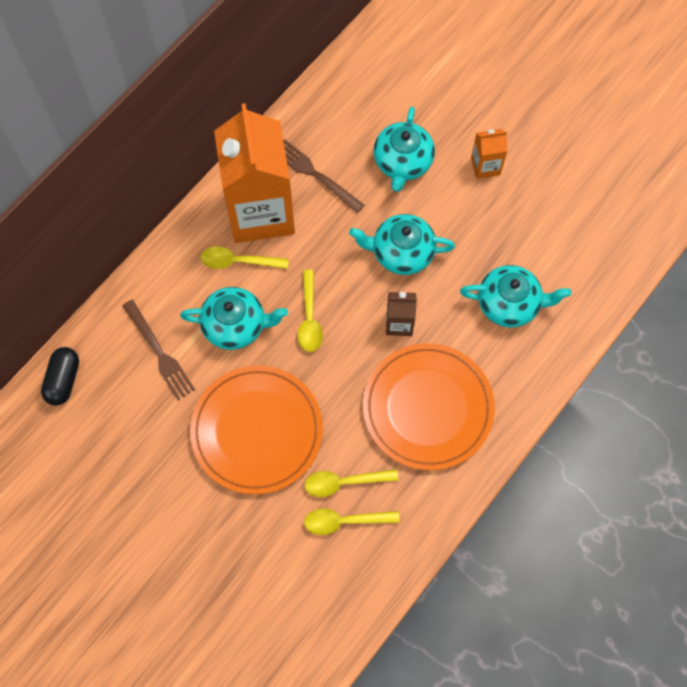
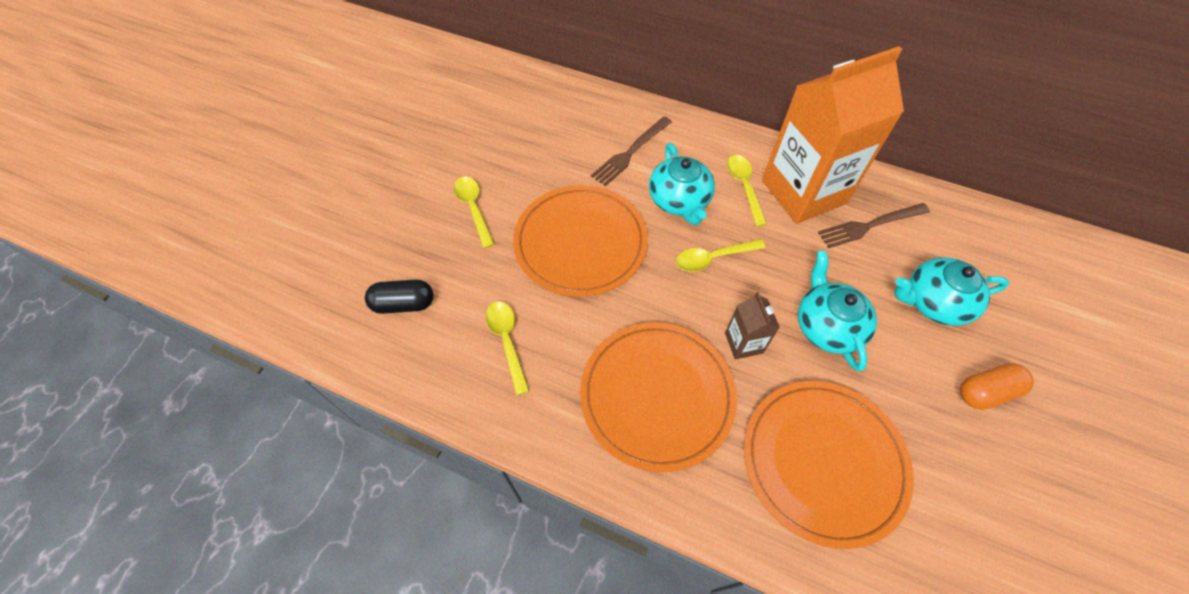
camera: 75 degrees right, 10 degrees down
black capsule [41,347,79,406] -> black capsule moved to [365,279,434,314]
brown fork [283,139,364,213] -> brown fork turned 135 degrees counterclockwise [818,203,930,248]
yellow spoon [304,469,398,497] -> yellow spoon moved to [454,176,495,248]
turquoise teapot [460,265,571,327] -> orange plate [744,381,914,549]
orange carton [471,129,507,179] -> orange capsule [960,363,1034,410]

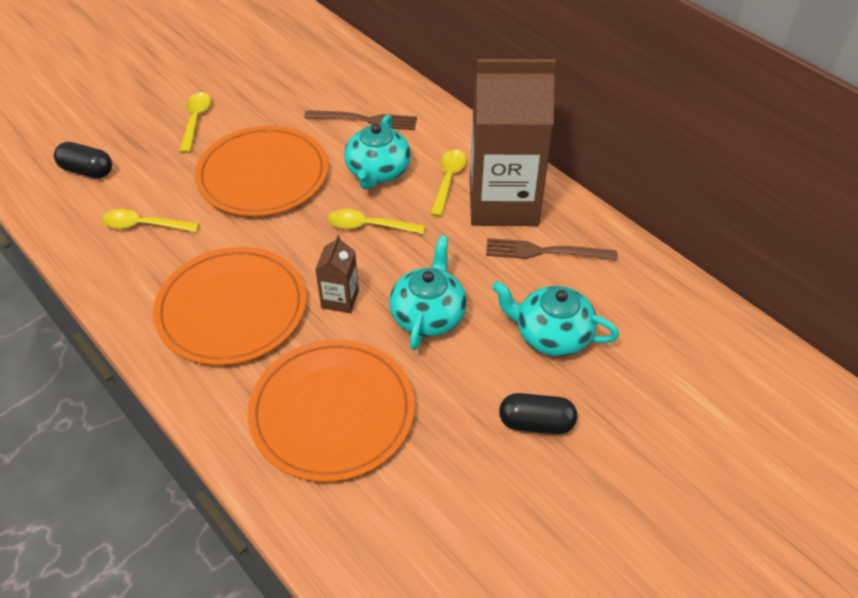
camera: 25 degrees right, 10 degrees down
yellow spoon [485,301,529,395] -> yellow spoon turned 90 degrees counterclockwise [102,209,200,232]
brown fork [591,116,672,186] -> brown fork turned 150 degrees counterclockwise [304,110,417,130]
orange carton [762,46,904,224] -> brown carton [470,59,556,226]
orange capsule [960,363,1034,410] -> black capsule [499,393,577,434]

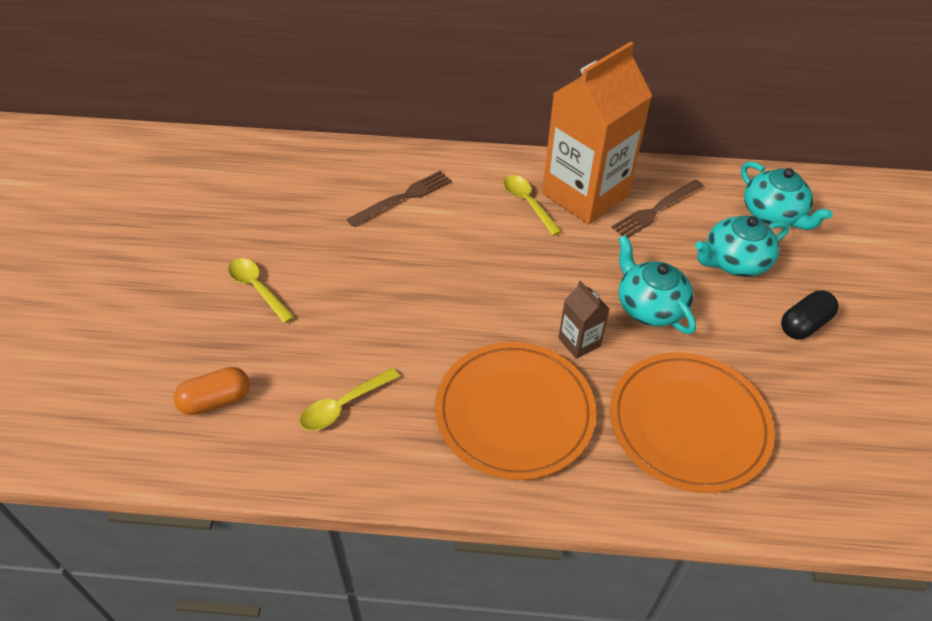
camera: 45 degrees left, 0 degrees up
black capsule [54,142,112,179] -> orange capsule [173,367,250,415]
orange plate [195,126,328,216] -> none
yellow spoon [328,209,425,234] -> none
turquoise teapot [344,115,411,190] -> turquoise teapot moved to [741,161,833,230]
brown carton [470,59,556,226] -> orange carton [542,42,652,225]

